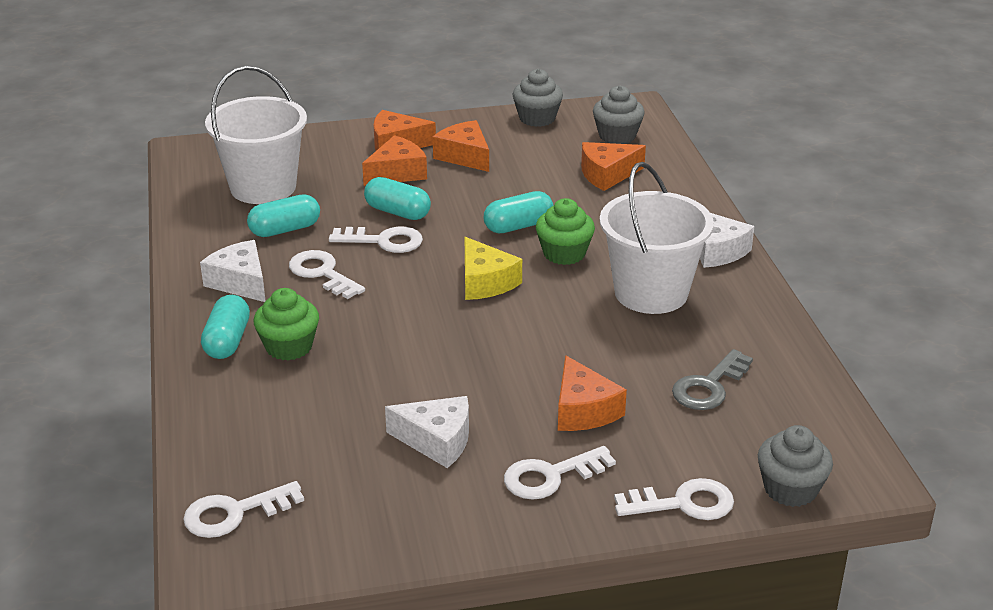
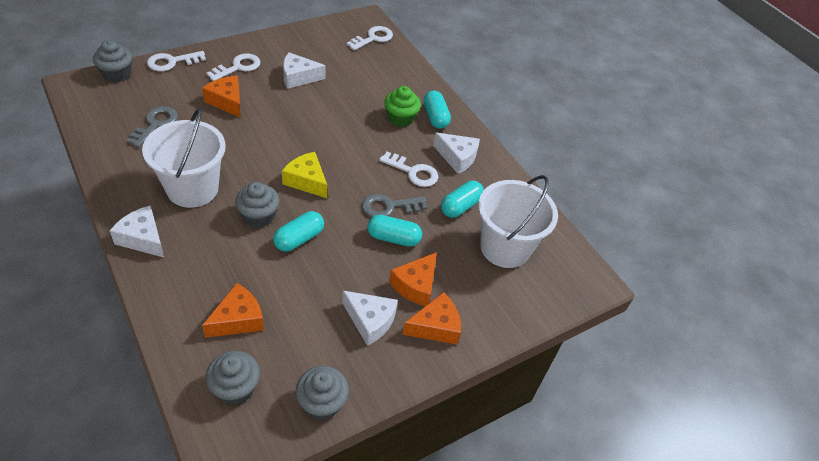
camera: 155 degrees right, 15 degrees up
white key [329,227,423,253] -> grey key [362,194,427,217]
orange cheese [433,120,489,172] -> white cheese [342,291,398,346]
green cupcake [536,198,595,265] -> grey cupcake [235,182,280,227]

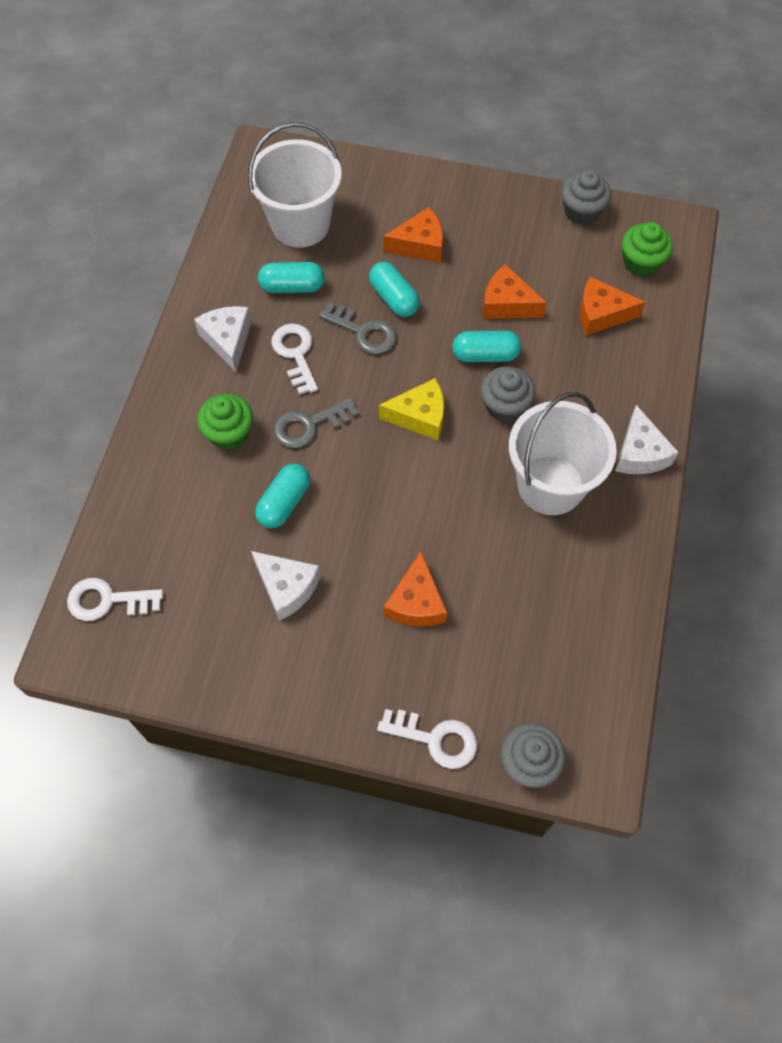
camera: 130 degrees left, 15 degrees up
grey key [127,106,178,148] -> grey key moved to [274,398,359,448]
grey cupcake [206,351,260,405] -> green cupcake [622,222,673,277]
white key [207,54,261,81] -> none
yellow cheese [282,152,327,198] -> yellow cheese turned 90 degrees counterclockwise [379,378,444,440]
white cheese [342,291,398,346] -> none
orange cheese [402,292,461,345] -> orange cheese moved to [483,264,547,319]
turquoise capsule [424,90,451,129] -> turquoise capsule moved to [255,463,310,528]

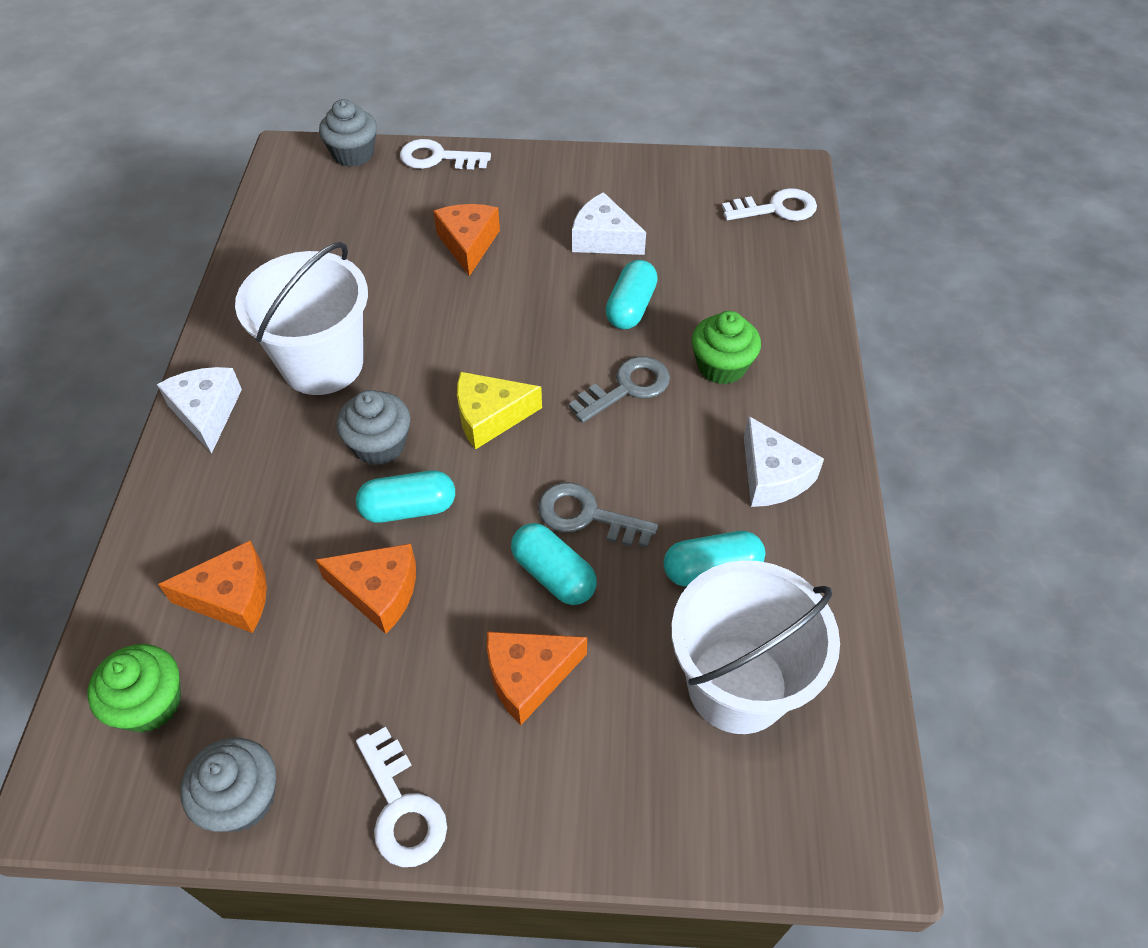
camera: 170 degrees right, 10 degrees down
white key [272,324,318,395] -> white key moved to [356,727,447,867]

